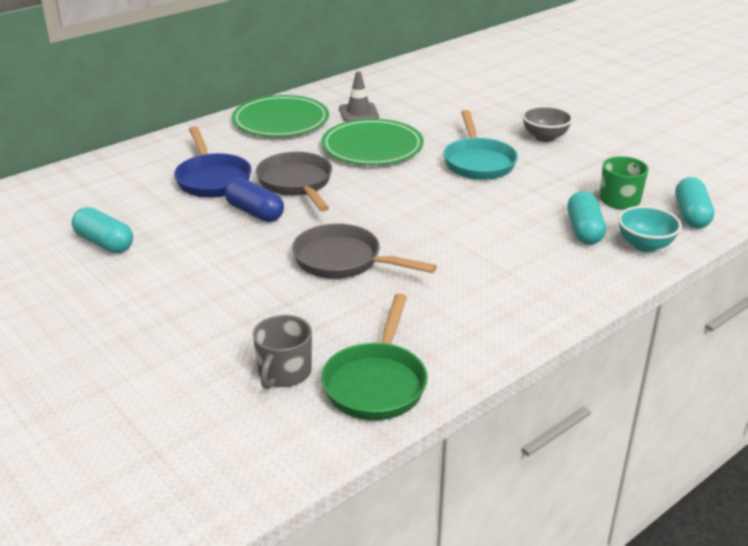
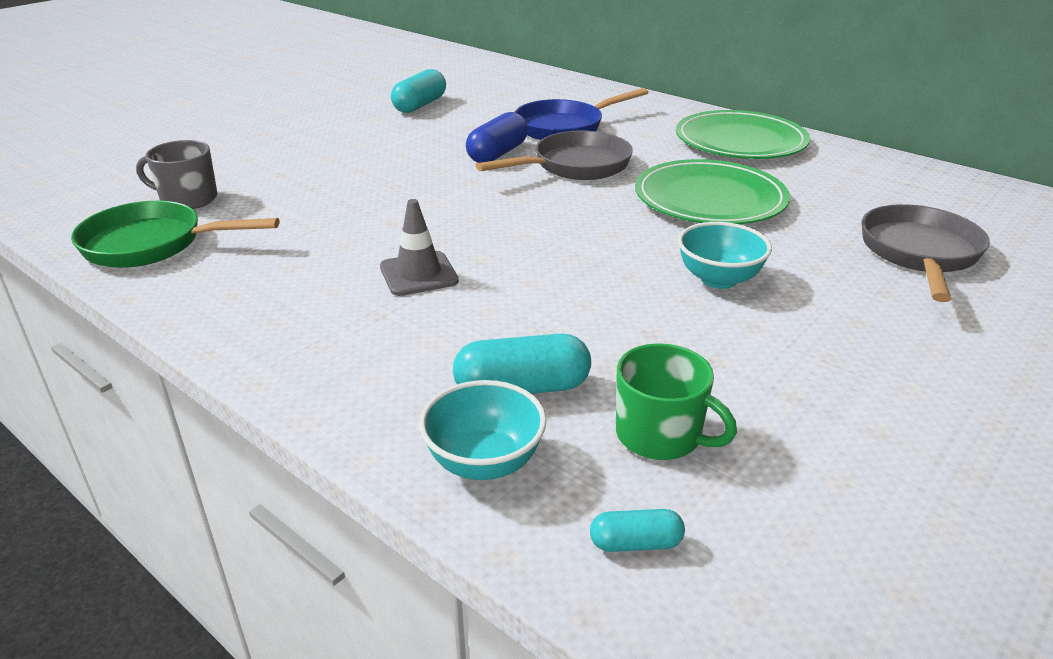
camera: 80 degrees right, 0 degrees up
grey pan [292,223,437,279] -> grey pan moved to [862,204,990,302]
grey traffic cone [339,71,379,122] -> grey traffic cone moved to [380,199,459,296]
turquoise pan [444,110,518,180] -> turquoise bowl [678,222,772,289]
grey bowl [522,106,573,142] -> none
turquoise capsule [675,177,714,228] -> turquoise capsule [590,509,685,552], size x0.55

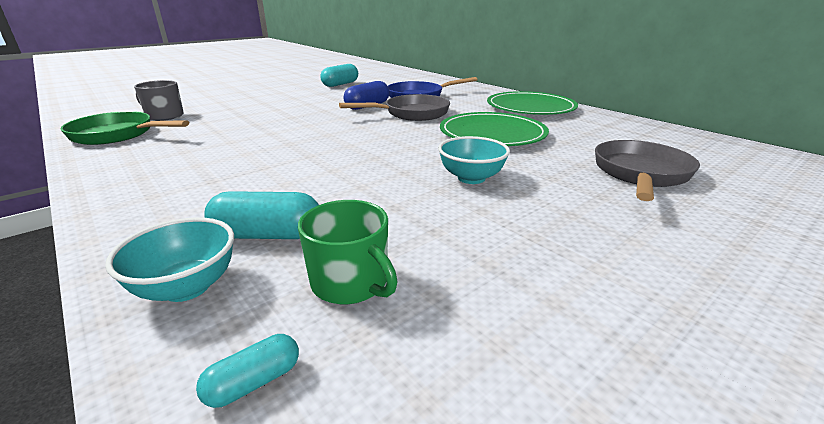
camera: 10 degrees right, 5 degrees down
grey traffic cone [380,199,459,296] -> none
turquoise capsule [590,509,685,552] -> turquoise capsule turned 45 degrees counterclockwise [196,334,299,408]

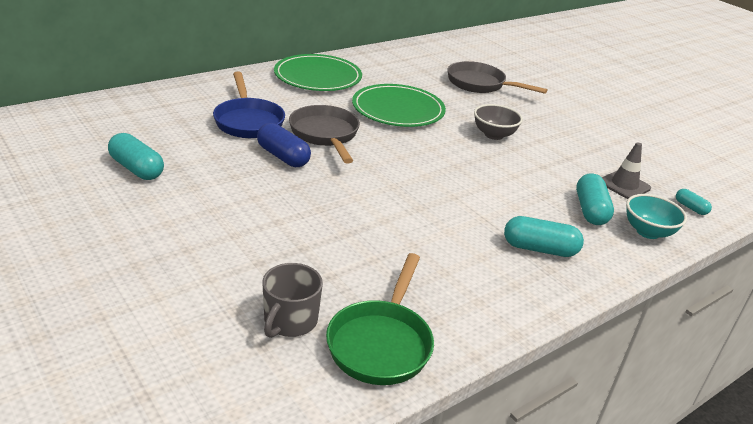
camera: 90 degrees left, 5 degrees up
green mug [298,200,398,304] -> grey traffic cone [602,142,651,199]
turquoise bowl [438,136,510,184] -> grey bowl [474,104,523,140]
none -> turquoise capsule [504,216,584,257]

